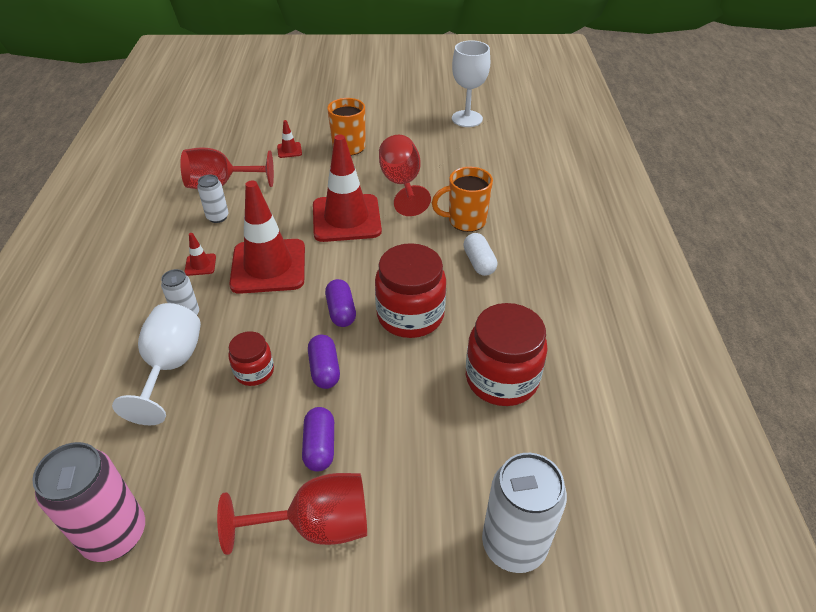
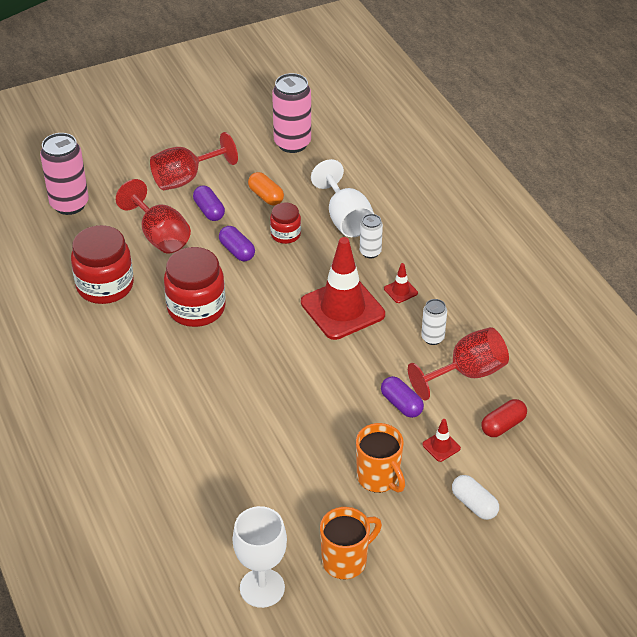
camera: 155 degrees right, 0 degrees up
red traffic cone [313,135,382,242] -> none
purple capsule [325,279,356,327] -> purple capsule moved to [381,376,424,418]
red goblet [379,135,431,216] -> red goblet moved to [116,179,191,254]
orange mug [432,167,493,232] -> orange mug moved to [320,507,382,579]
white capsule [463,233,497,276] -> white capsule moved to [452,475,499,520]
white can [482,453,567,573] -> pink can [40,133,89,215]
none -> orange capsule [248,172,284,206]
none -> red capsule [481,399,527,437]

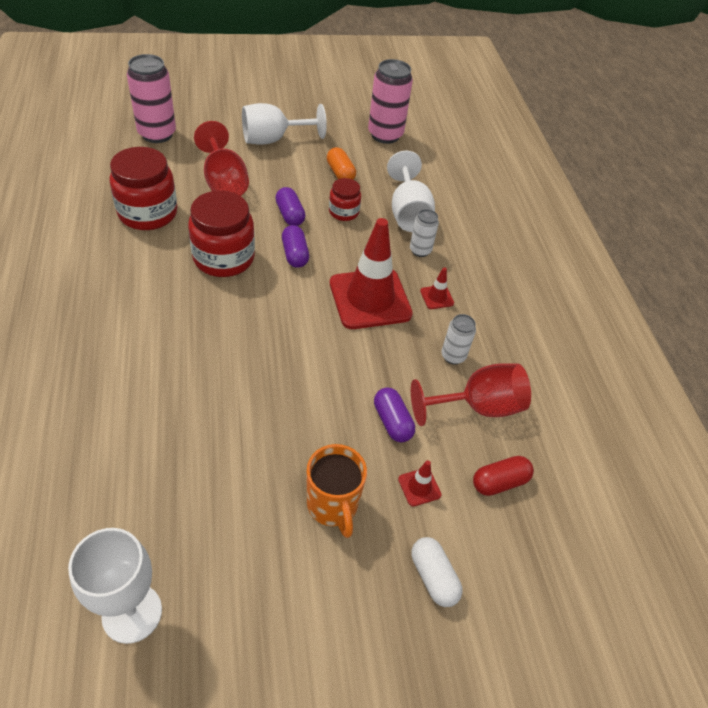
camera: 10 degrees right, 5 degrees up
red goblet [150,132,238,191] -> white goblet [242,103,327,145]
purple capsule [193,185,225,221] -> purple capsule moved to [282,225,309,268]
orange mug [320,507,382,579] -> none

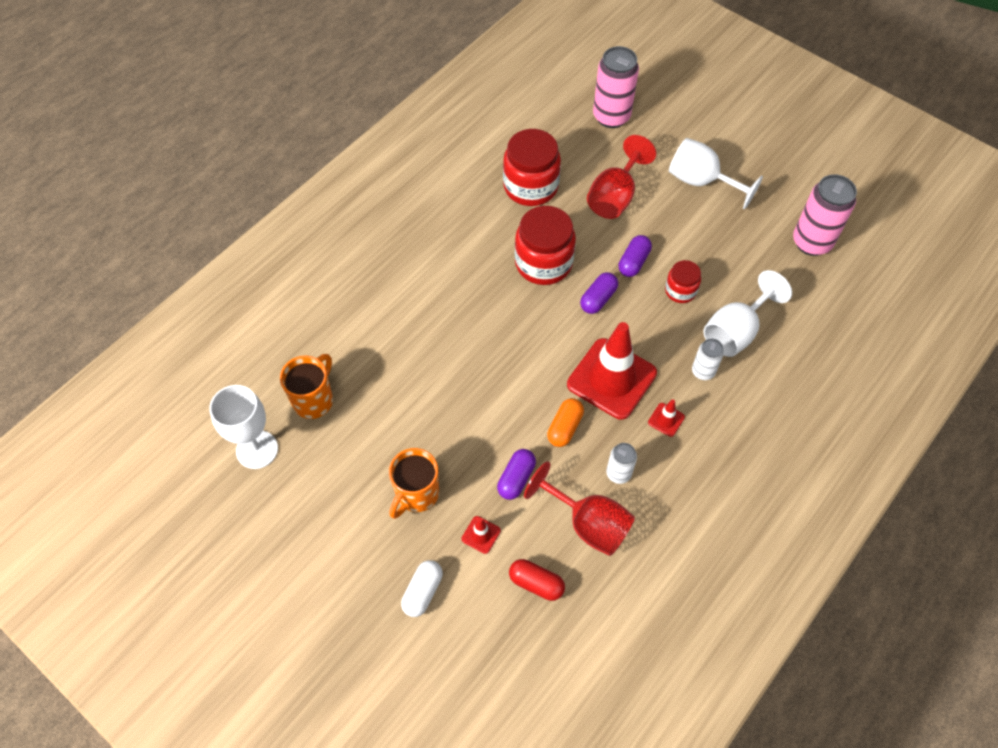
camera: 55 degrees right, 10 degrees up
orange capsule [327,147,356,180] -> orange capsule moved to [547,398,584,447]
none -> orange mug [280,354,333,419]

